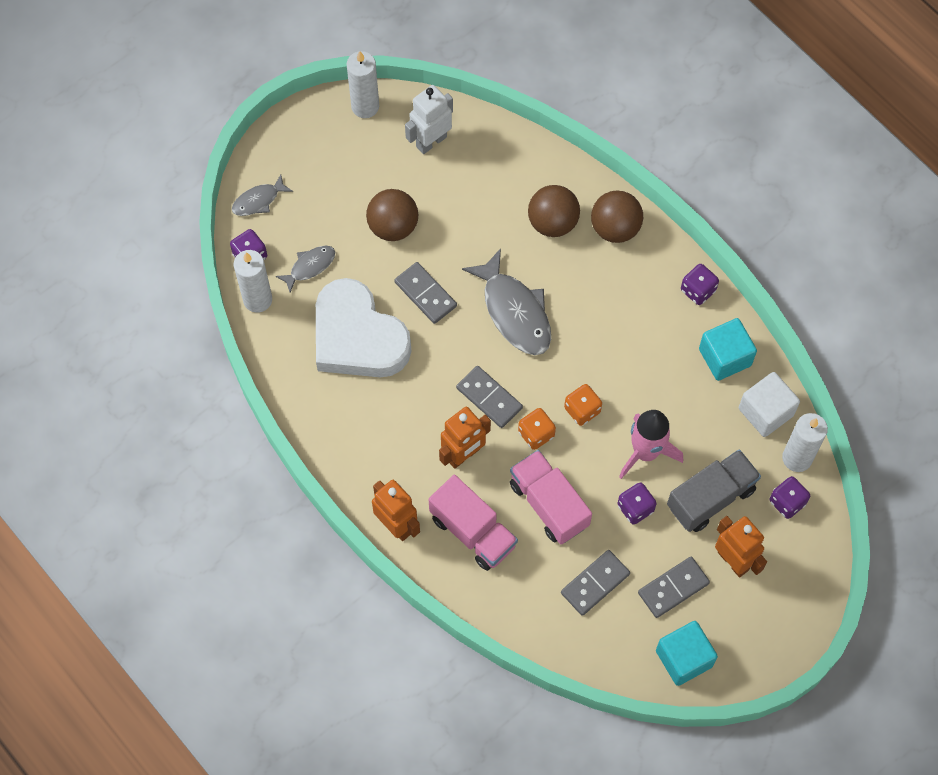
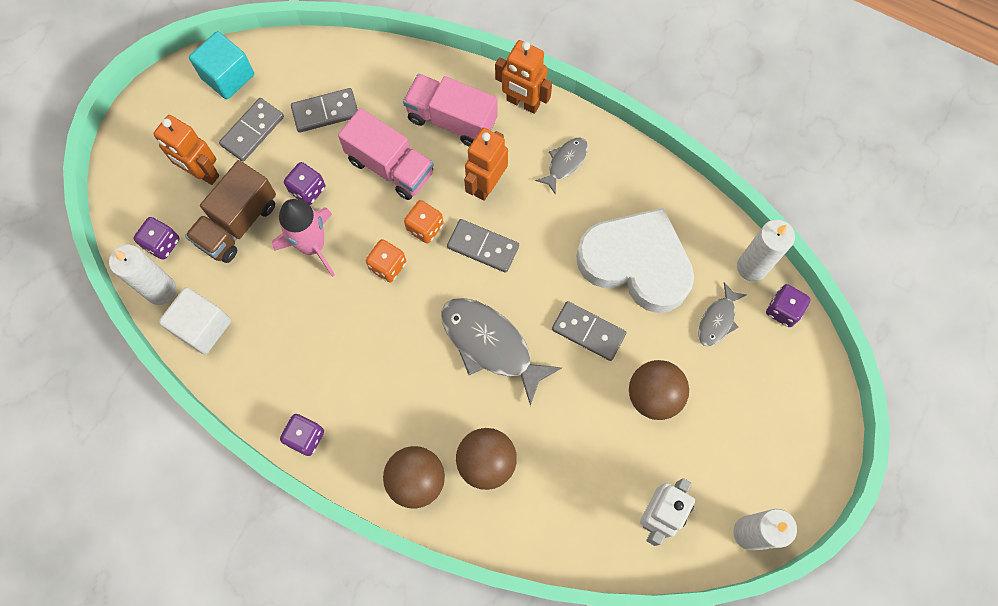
camera: 160 degrees right, 5 degrees up
grey fish [232,174,293,216] -> grey fish moved to [535,137,588,195]
grey domino [561,550,630,616] -> grey domino turned 45 degrees clockwise [291,88,358,133]
grey truck [667,449,761,532] -> brown truck [185,160,276,263]
turquoise cube [699,318,757,381] -> none

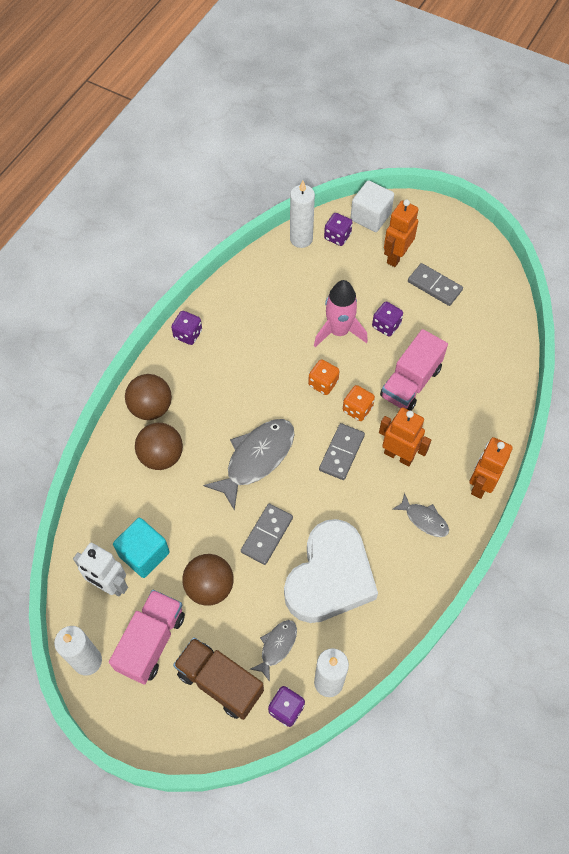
camera: 90 degrees right, 10 degrees down
white cube [159,287,231,354] -> white cube moved to [350,180,394,232]
brown truck [185,160,276,263] -> brown truck moved to [173,637,264,720]
turquoise cube [189,31,254,99] -> turquoise cube moved to [113,518,170,578]
grey domino [291,88,358,133] -> none
pink truck [403,74,498,147] -> pink truck moved to [109,590,185,685]
grey fish [698,282,746,347] -> grey fish turned 90 degrees clockwise [250,620,297,682]

